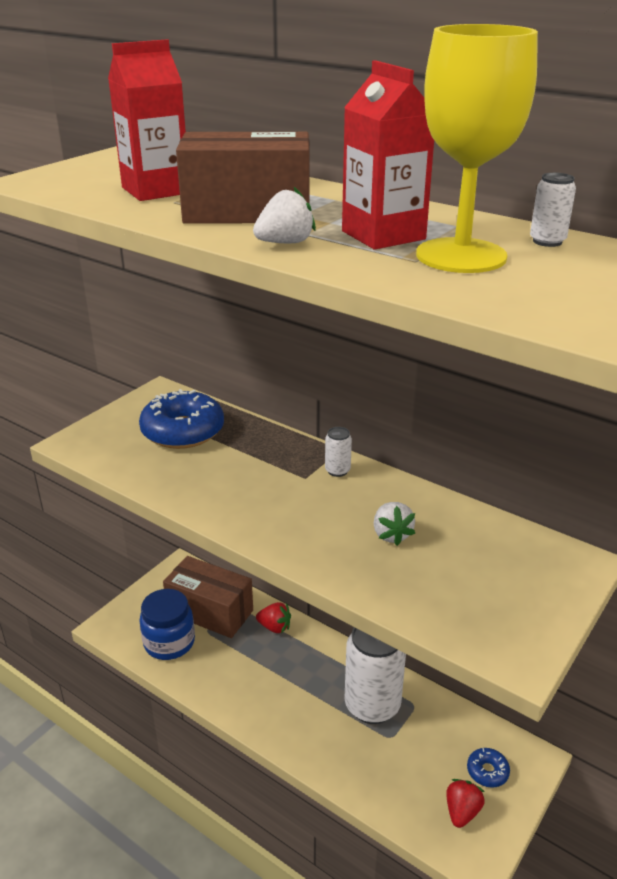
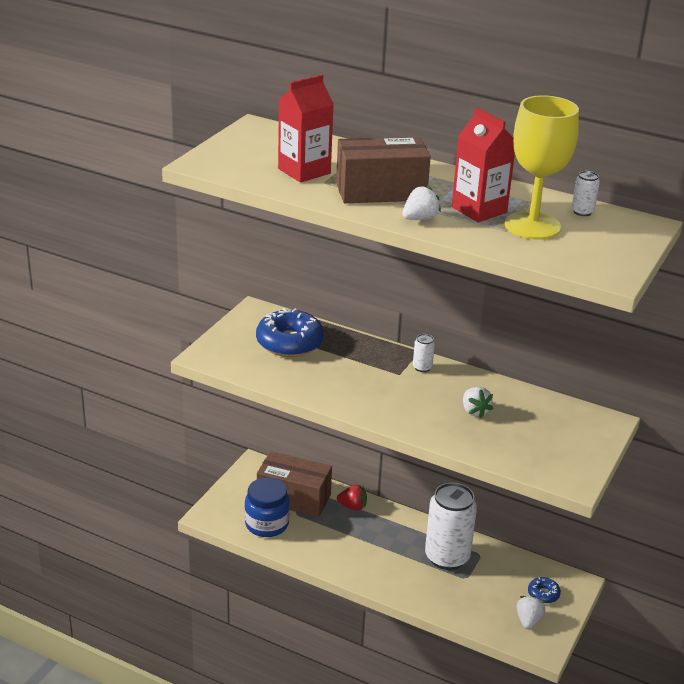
camera: 10 degrees left, 0 degrees up
red strawberry [446,779,485,828] -> white strawberry [516,595,545,629]

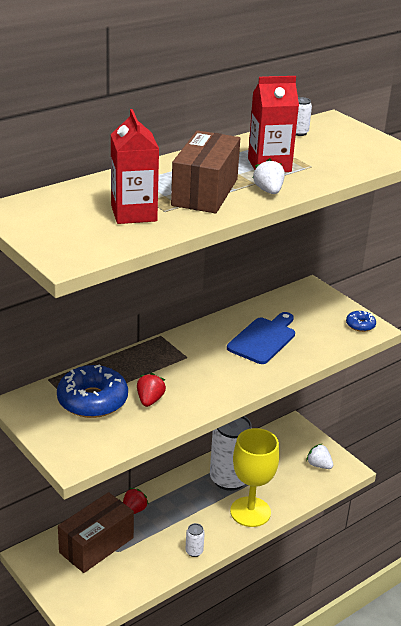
camera: 65 degrees left, 0 degrees up
blue jar [245,477,290,537] -> none
white can [413,334,435,372] -> white can moved to [186,523,205,557]
white strawberry [463,387,493,418] -> blue cutting board [227,312,295,364]
yellow goblet [505,95,579,240] -> yellow goblet moved to [230,428,279,527]
blue donut [528,577,561,603] -> blue donut moved to [346,311,376,332]
none -> red strawberry [137,373,166,407]

